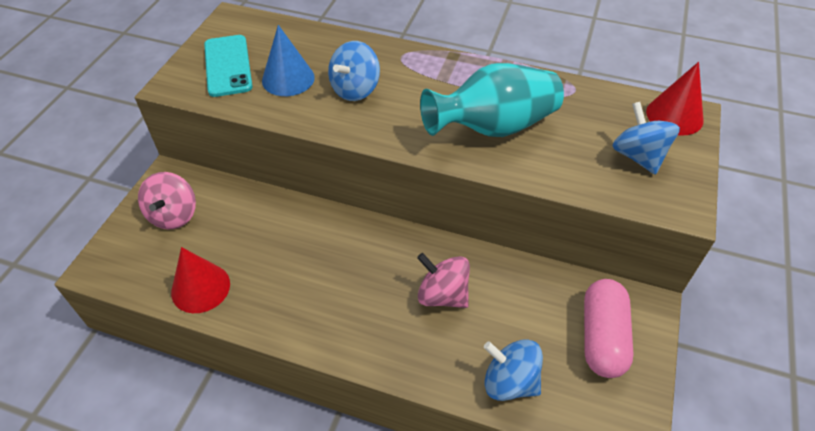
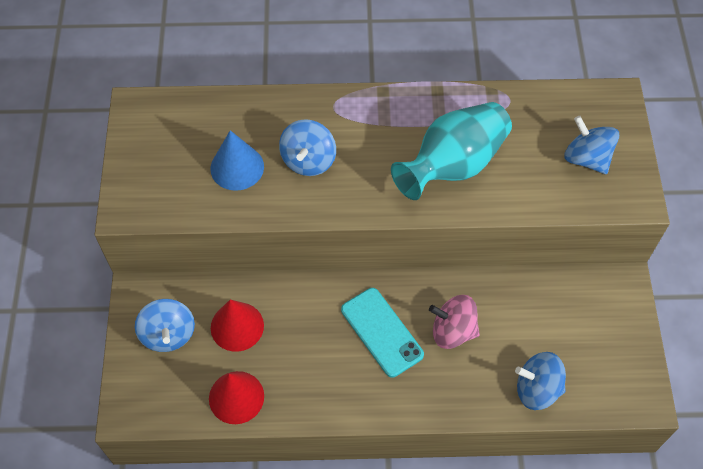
camera: 20 degrees left, 10 degrees up
pink spinning top [138,172,196,229] -> blue spinning top [135,299,195,352]
turquoise phone [204,35,253,97] -> turquoise phone moved to [341,288,424,377]
pink capsule [584,279,633,378] -> none
red cone [646,62,704,136] -> red cone moved to [211,299,264,352]

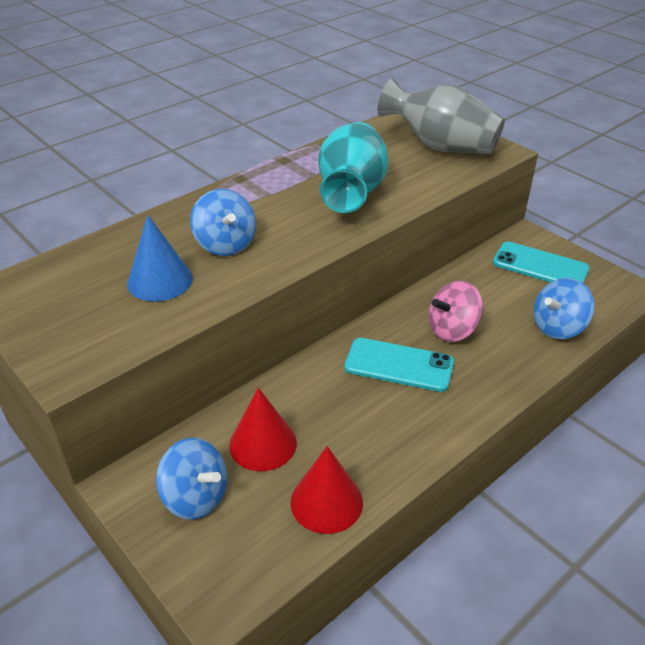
camera: 40 degrees left, 20 degrees down
blue spinning top [564,116,619,174] -> grey vase [377,78,505,154]
none -> turquoise phone [493,242,590,283]

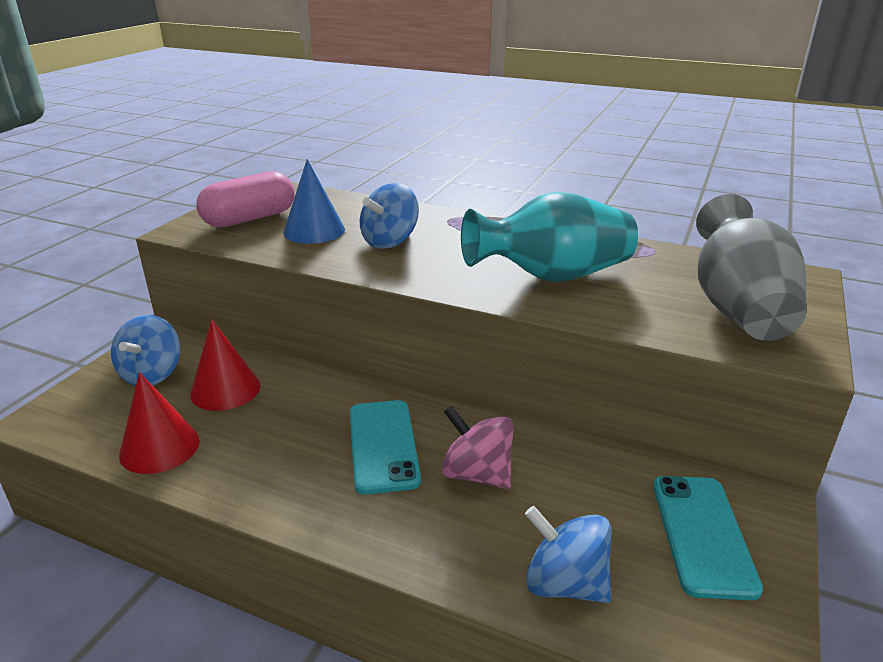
camera: 65 degrees right, 10 degrees down
none -> pink capsule [196,171,295,228]

